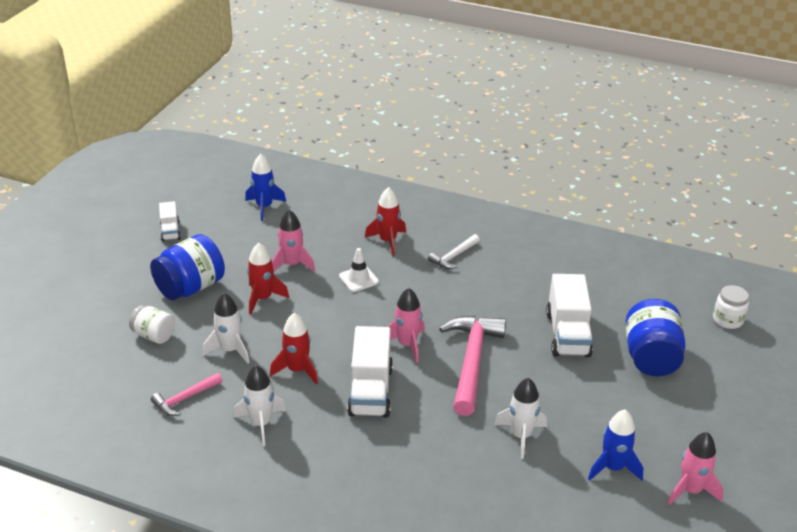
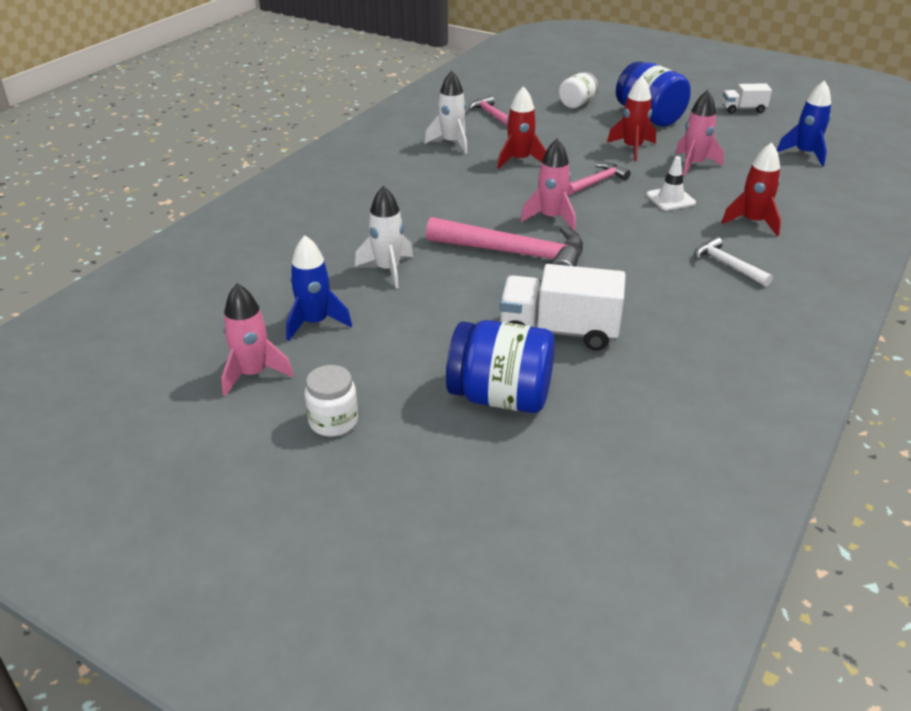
camera: 100 degrees right, 0 degrees up
white rocket [203,293,250,364] -> none
white truck [347,326,393,418] -> none
white jar [713,285,749,329] -> white jar moved to [304,365,358,437]
none -> pink hammer [568,163,631,195]

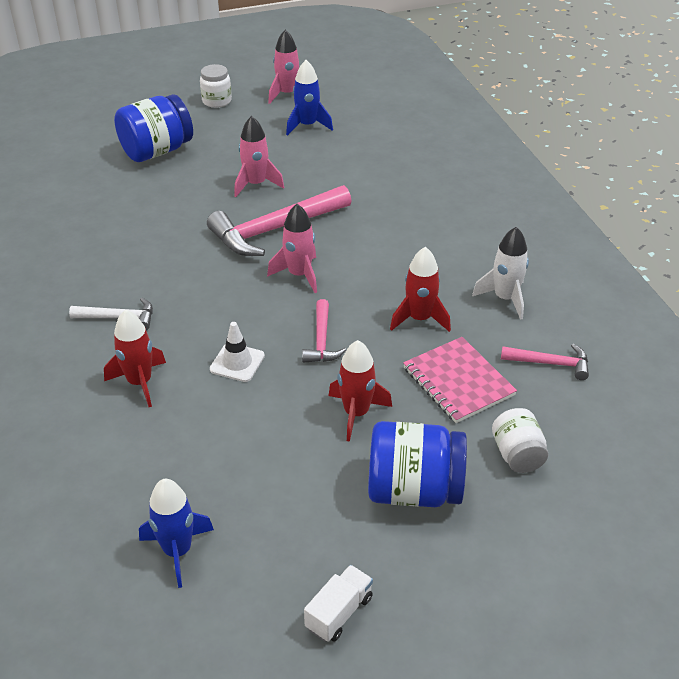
camera: 130 degrees right, 5 degrees up
white rocket [355,186,413,288] -> none
white truck [500,264,626,350] -> none
pink rocket [675,90,724,176] -> pink rocket moved to [234,116,284,197]
none -> pink notebook [403,337,517,423]

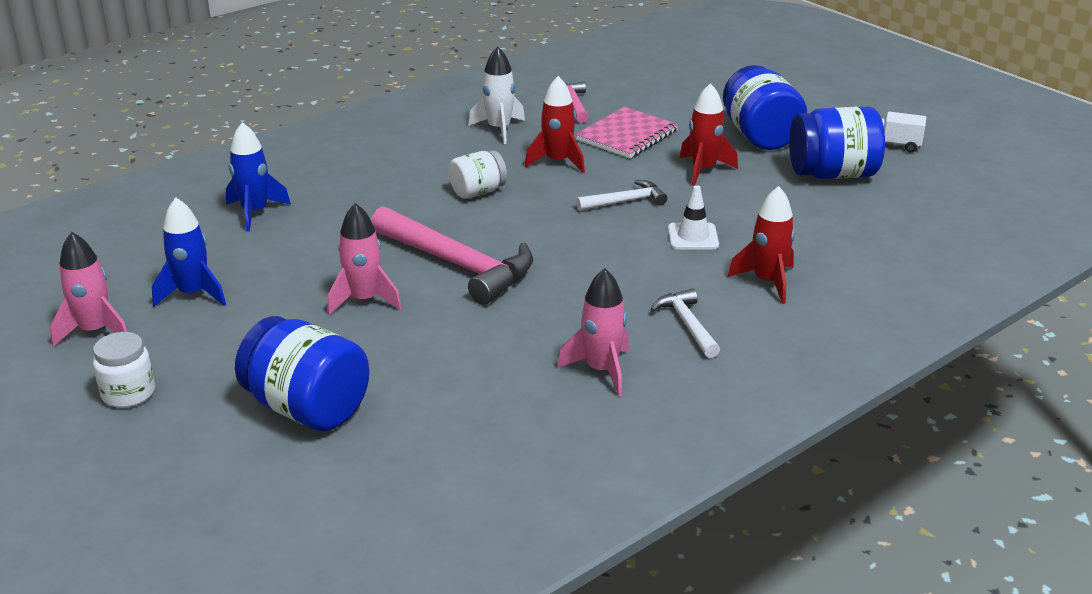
camera: 110 degrees left, 10 degrees down
blue rocket [139,479,214,588] -> blue rocket moved to [226,122,291,231]
pink rocket [267,204,317,293] -> pink rocket moved to [557,268,629,396]
pink hammer [302,299,346,363] -> white hammer [576,180,667,211]
white jar [492,408,548,473] -> white jar moved to [449,150,507,199]
none -> blue jar [789,107,885,179]

